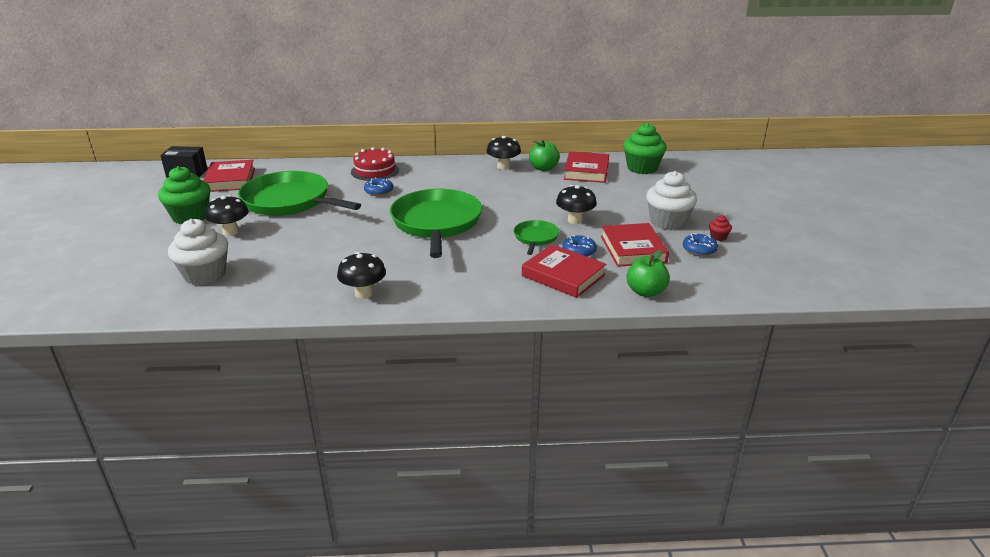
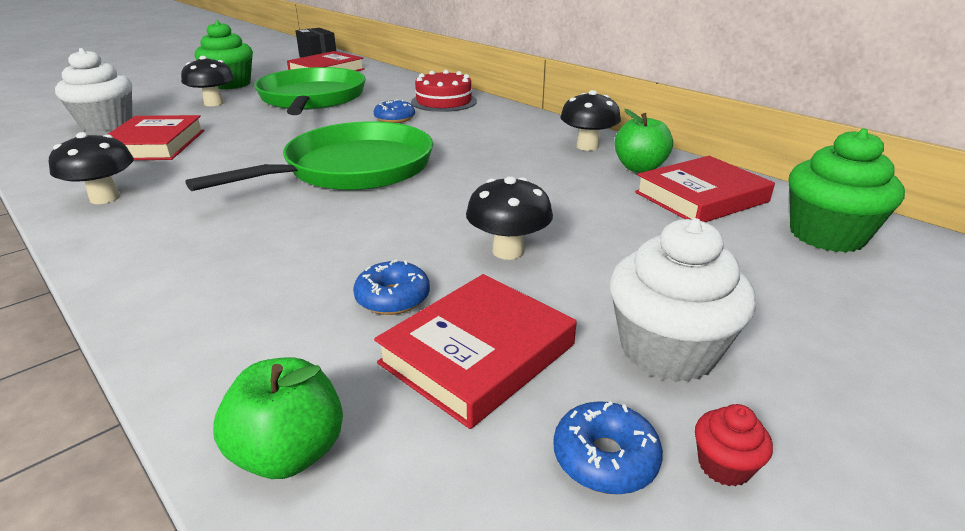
camera: 50 degrees right, 0 degrees up
green pan [514,220,559,255] -> none
red book [522,244,606,298] -> red book moved to [107,115,204,160]

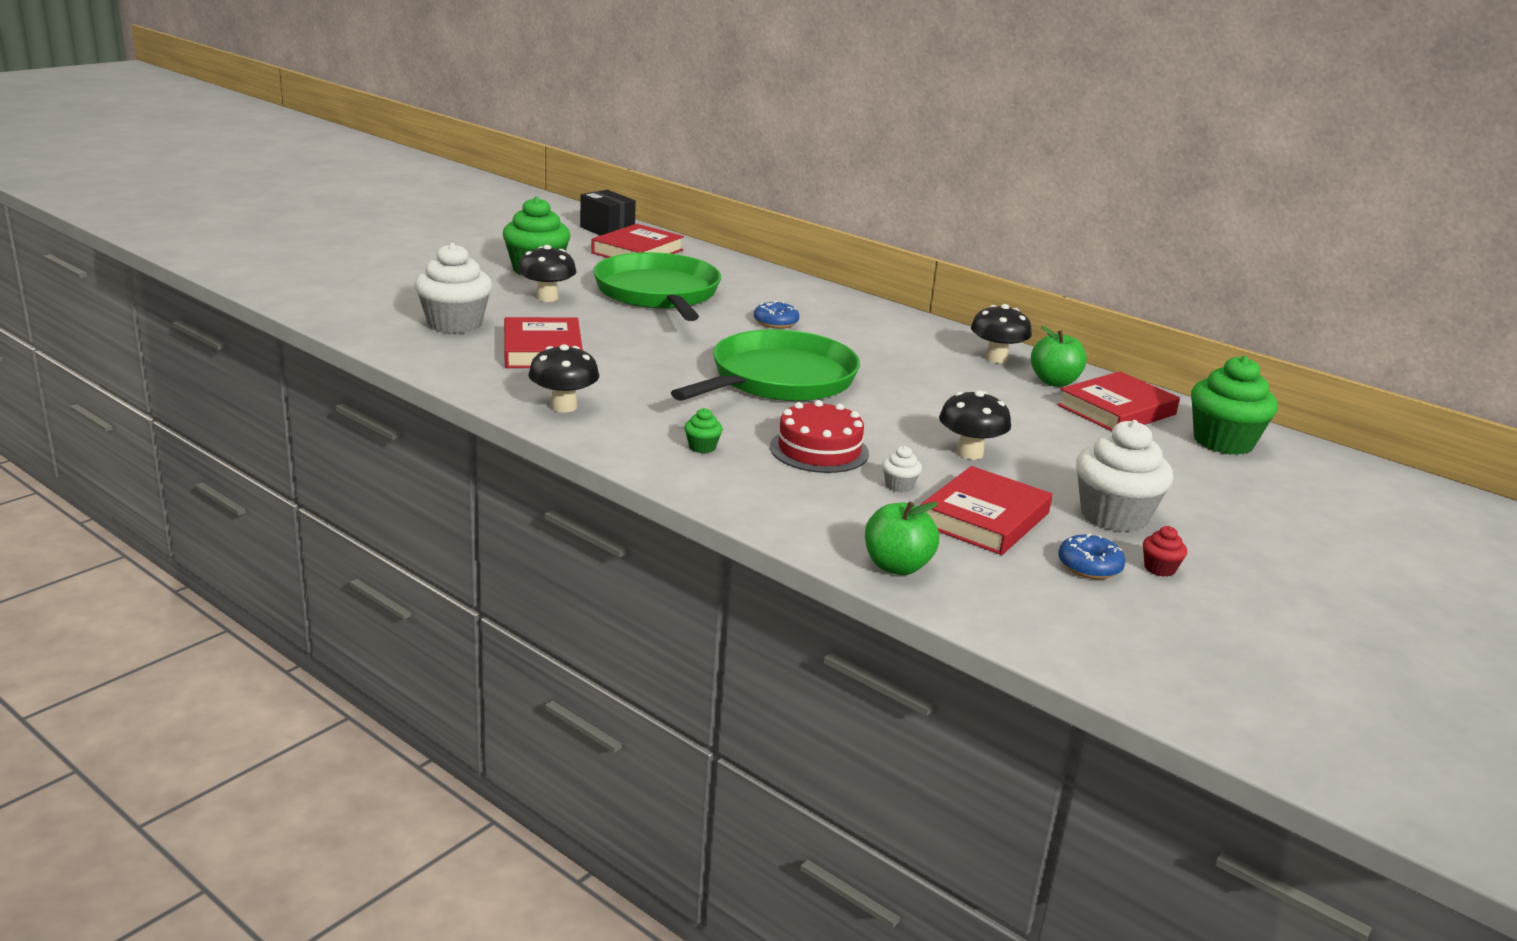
camera: 10 degrees left, 5 degrees down
blue donut [353,260,430,315] -> white cupcake [882,446,922,492]
red cake [411,70,477,112] -> red cake moved to [770,400,869,473]
none -> green cupcake [684,408,723,453]

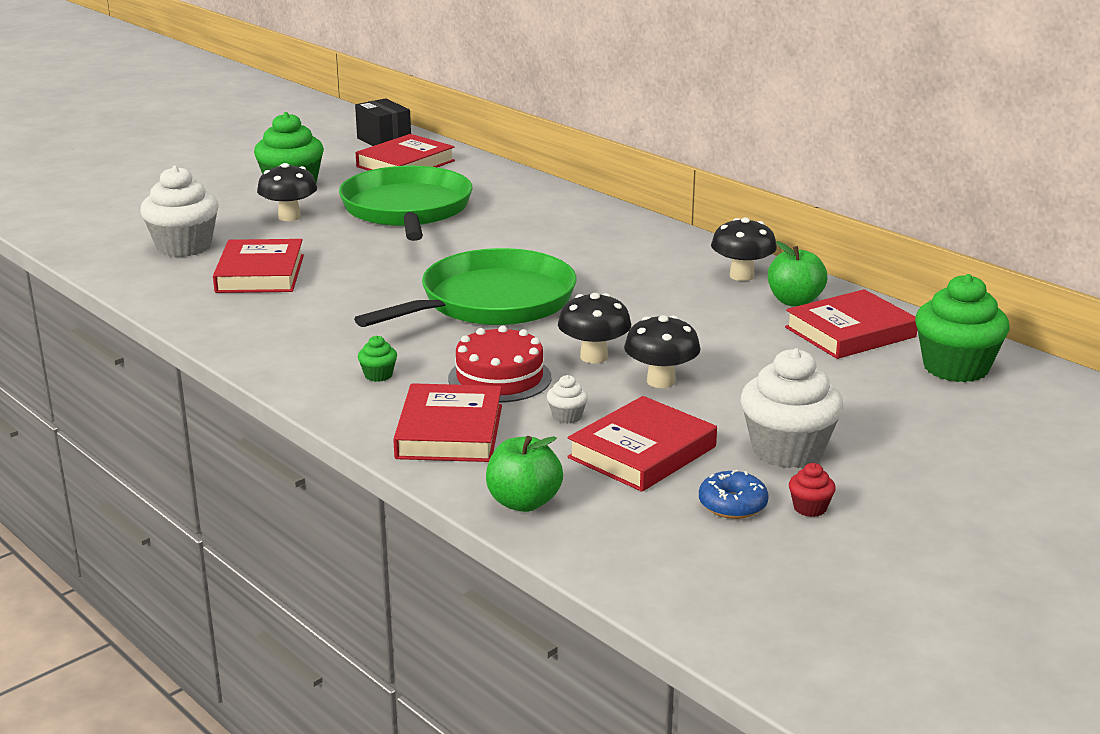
camera: 10 degrees right, 0 degrees up
black mushroom [528,344,599,413] -> black mushroom moved to [558,293,631,364]
blue donut [754,301,800,329] -> none
none -> red book [393,383,502,462]

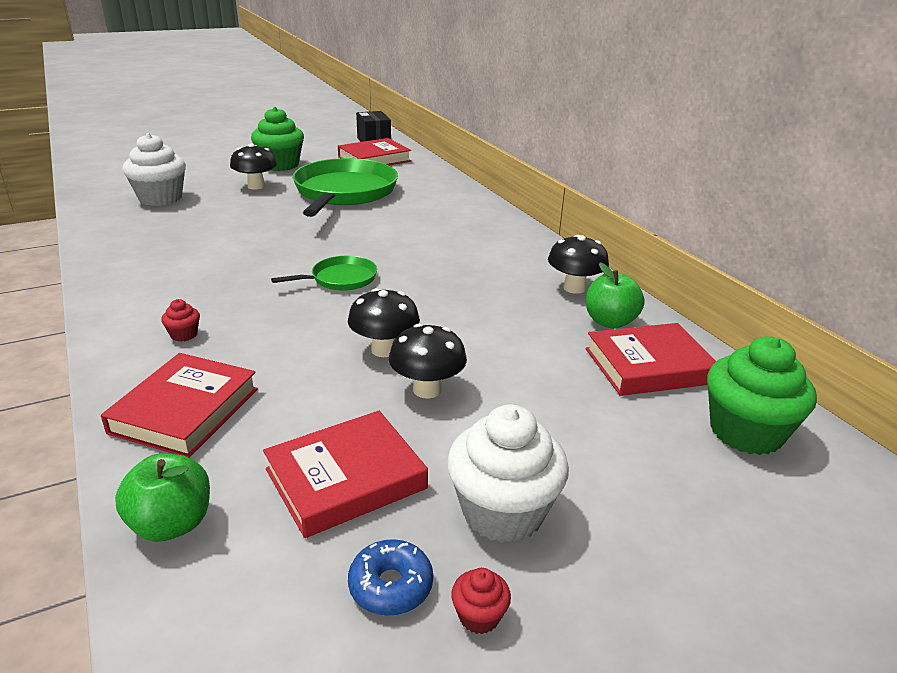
camera: 15 degrees right, 5 degrees up
red book [213,239,304,293] -> none
green pan [354,248,577,327] -> green pan [271,256,377,291], size x0.48
green cupcake [358,335,397,382] -> red cupcake [161,299,200,342]
red cake [448,326,551,403] -> none
white cupcake [547,375,588,424] -> none

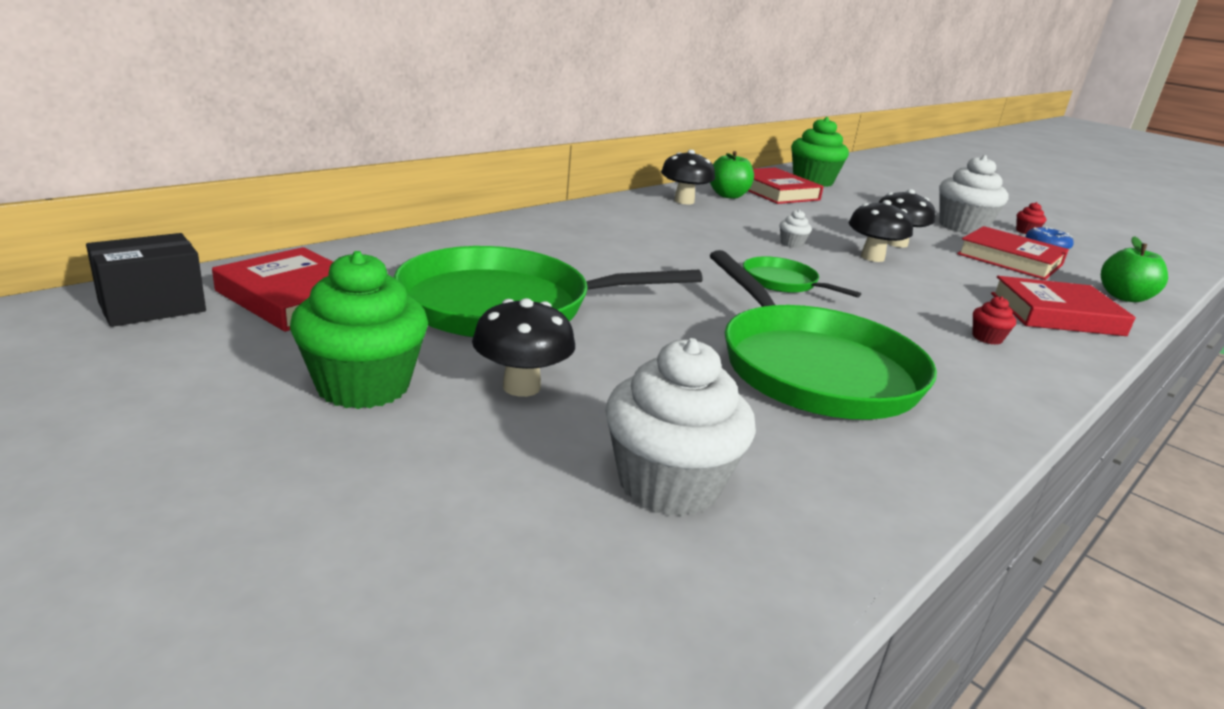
camera: 110 degrees left, 5 degrees down
none -> green pan [710,250,937,420]
none -> white cupcake [779,209,812,248]

